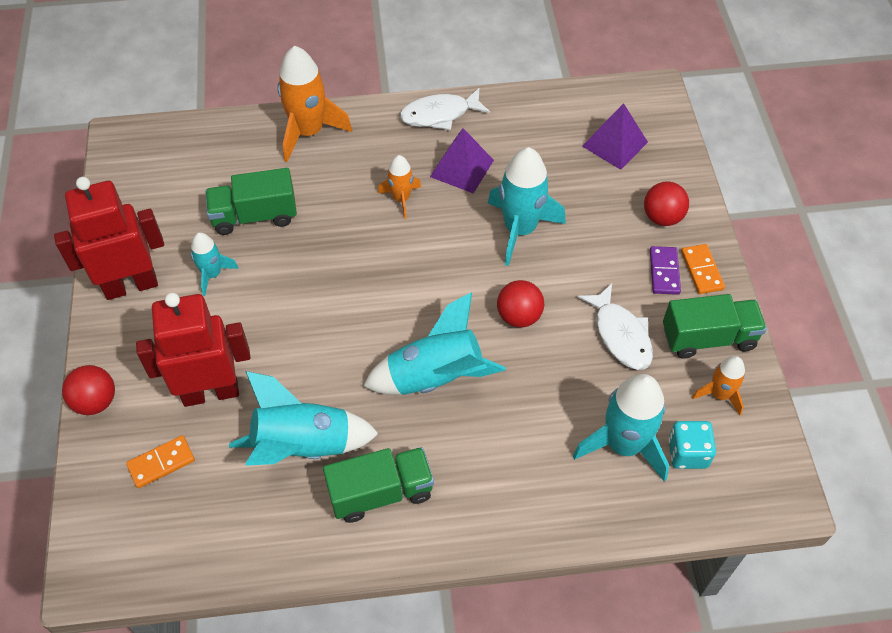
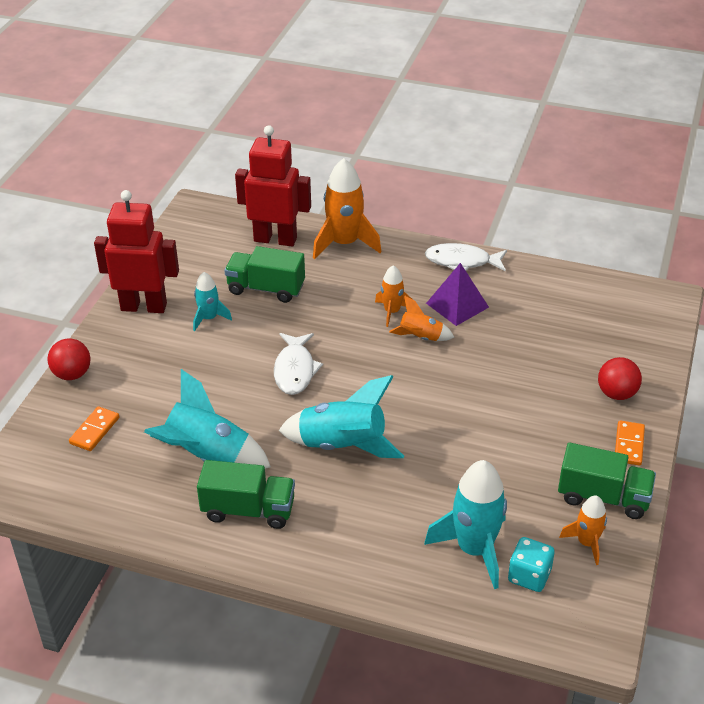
camera: 25 degrees right, 15 degrees down
orange domino [126,435,195,488] -> orange domino turned 60 degrees counterclockwise [69,406,119,451]
red robot [136,293,251,407] -> red robot moved to [235,125,311,247]
turquoise rocket [488,147,566,266] -> none
red ball [497,280,544,327] -> none
white fish [577,284,653,370] -> white fish moved to [274,333,323,395]
purple pyramid [582,103,648,170] -> none
purple domino [650,246,681,295] -> none
none -> orange rocket [389,295,454,341]

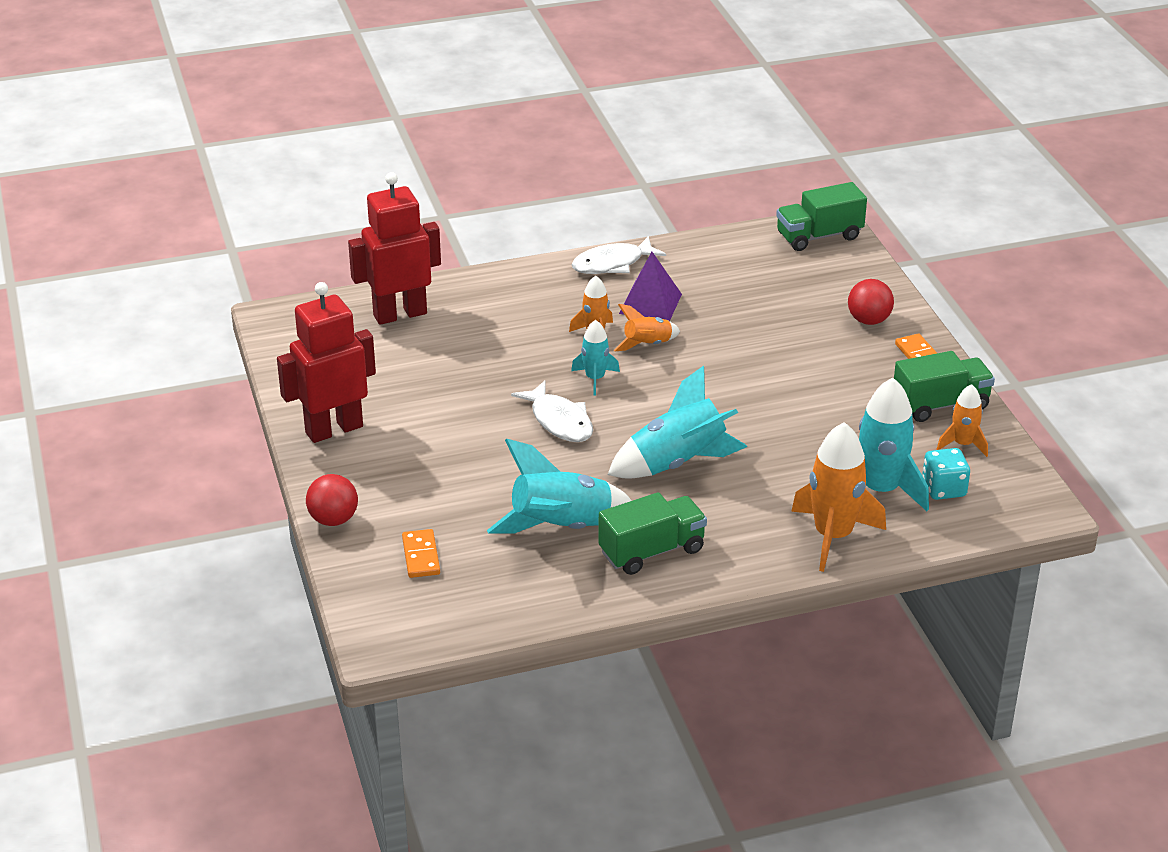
camera: 35 degrees left, 5 degrees down
turquoise rocket [193,272,232,331] -> turquoise rocket moved to [571,320,620,396]
green truck [224,246,305,303] -> green truck moved to [776,182,867,251]
orange rocket [313,158,382,259] -> orange rocket moved to [791,422,886,572]

